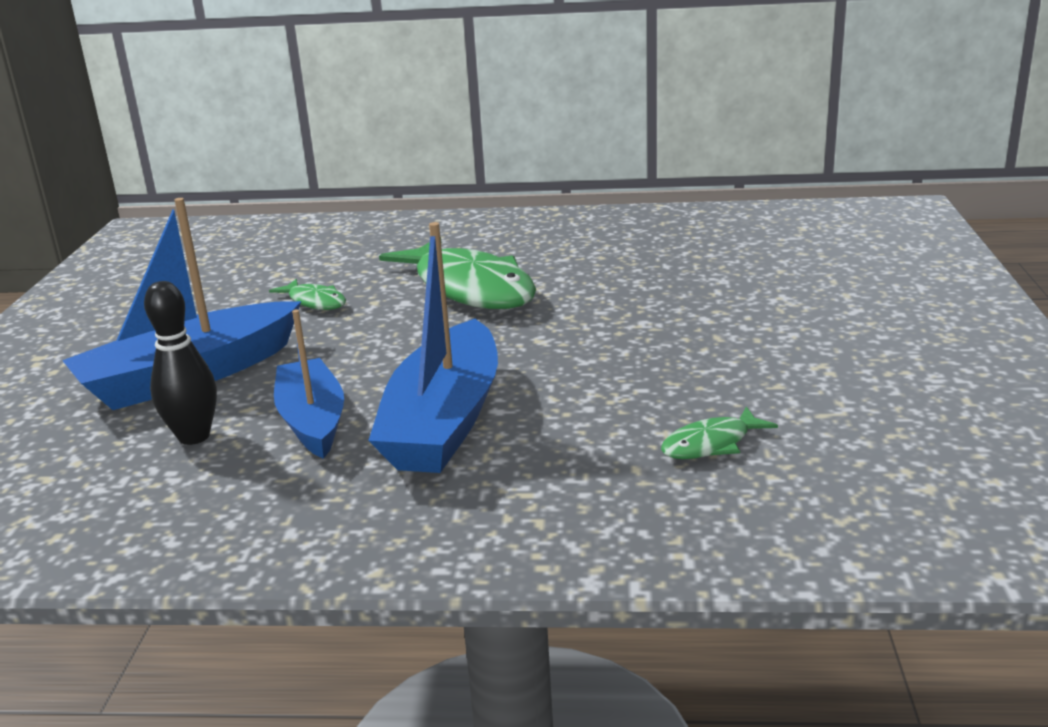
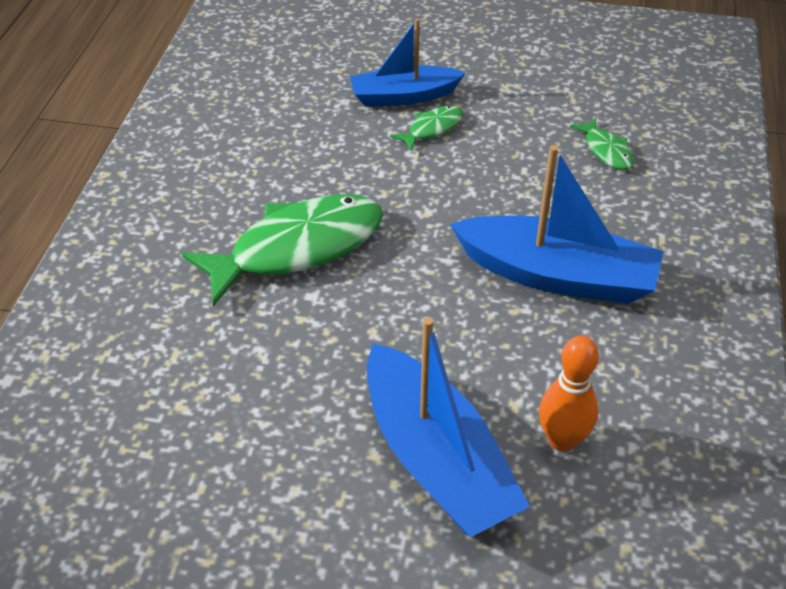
camera: 85 degrees left, 20 degrees up
black bowling pin [144,281,217,445] -> orange bowling pin [539,335,599,452]
green fish [269,279,346,310] -> green fish moved to [390,105,463,151]
blue boat [274,310,344,459] -> blue boat moved to [350,18,465,107]

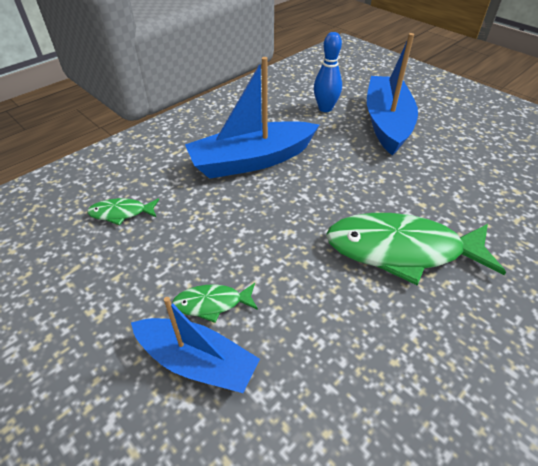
camera: 145 degrees left, 0 degrees up
blue boat [450,145,663,304] -> blue boat turned 75 degrees counterclockwise [185,57,319,179]
orange bowling pin [539,335,599,452] -> blue bowling pin [314,32,342,112]
green fish [570,118,634,170] -> green fish turned 105 degrees counterclockwise [87,198,159,225]

